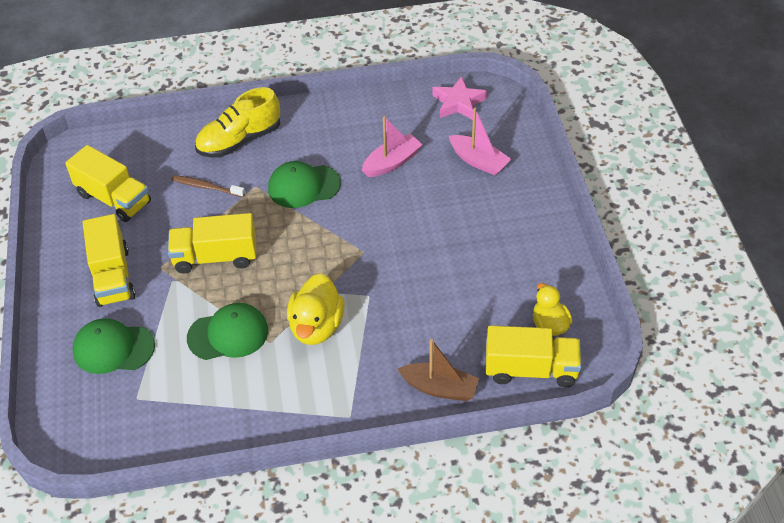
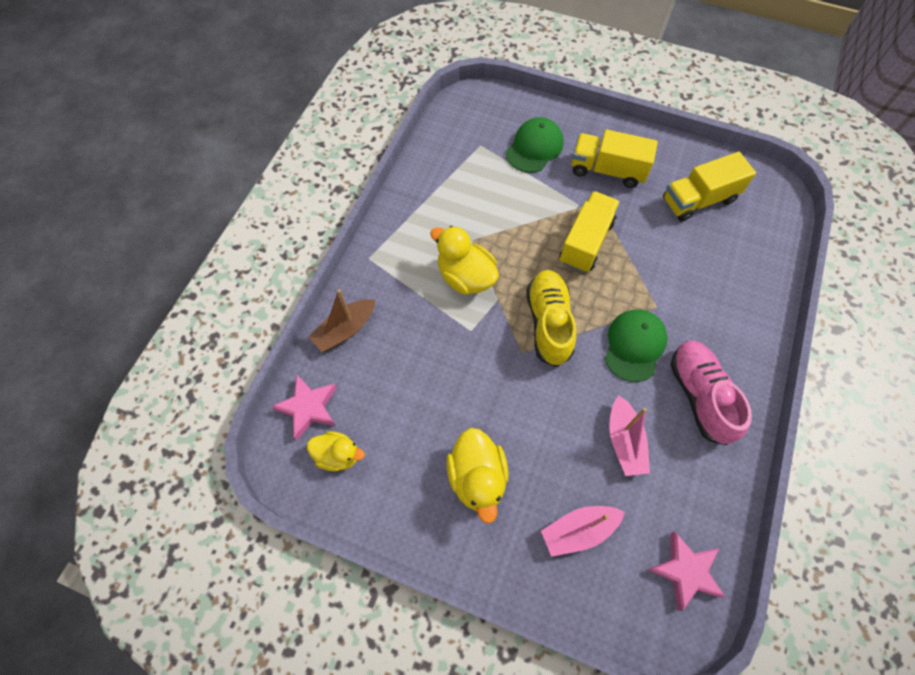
camera: 120 degrees right, 15 degrees up
brown toothbrush [172,175,245,197] -> none
green cap [187,303,268,360] -> none
yellow shoe [195,87,280,158] -> yellow shoe moved to [526,270,576,367]
yellow truck [486,325,582,387] -> pink star [271,375,337,440]
none -> yellow duck [446,428,509,524]
none -> pink shoe [671,341,752,445]

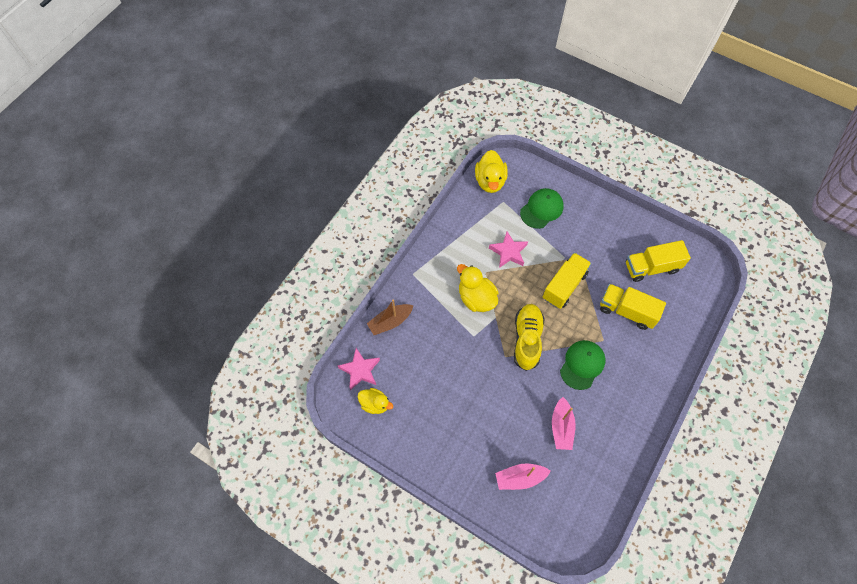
camera: 10 degrees right, 0 degrees up
yellow duck [446,428,509,524] -> yellow duck moved to [475,150,508,193]
yellow truck [572,129,658,188] -> yellow truck moved to [600,284,666,330]
pink star [647,532,725,611] -> pink star moved to [489,232,528,268]
pink shoe [671,341,752,445] -> none

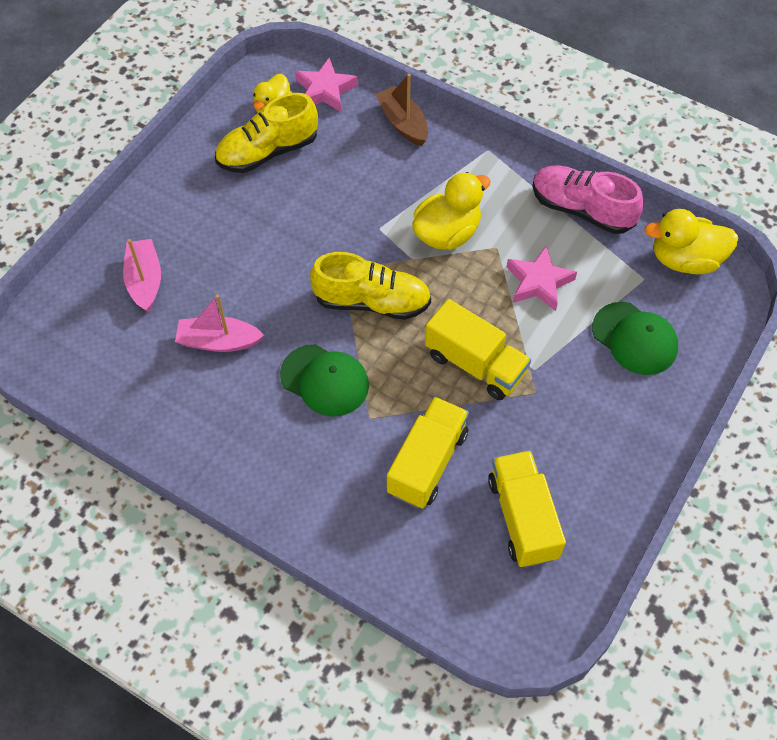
camera: 90 degrees right, 5 degrees down
none -> yellow shoe [215,93,318,173]
none -> pink shoe [532,165,644,234]

